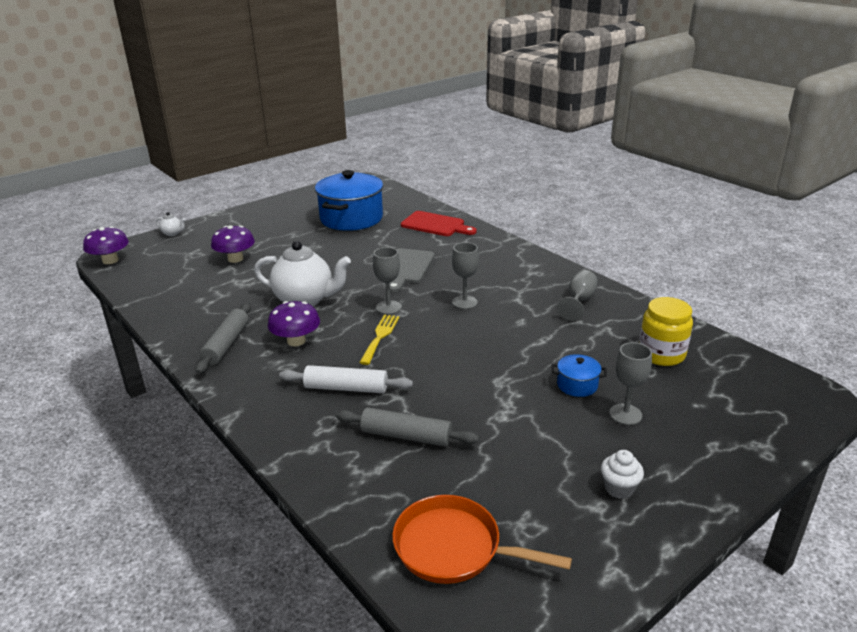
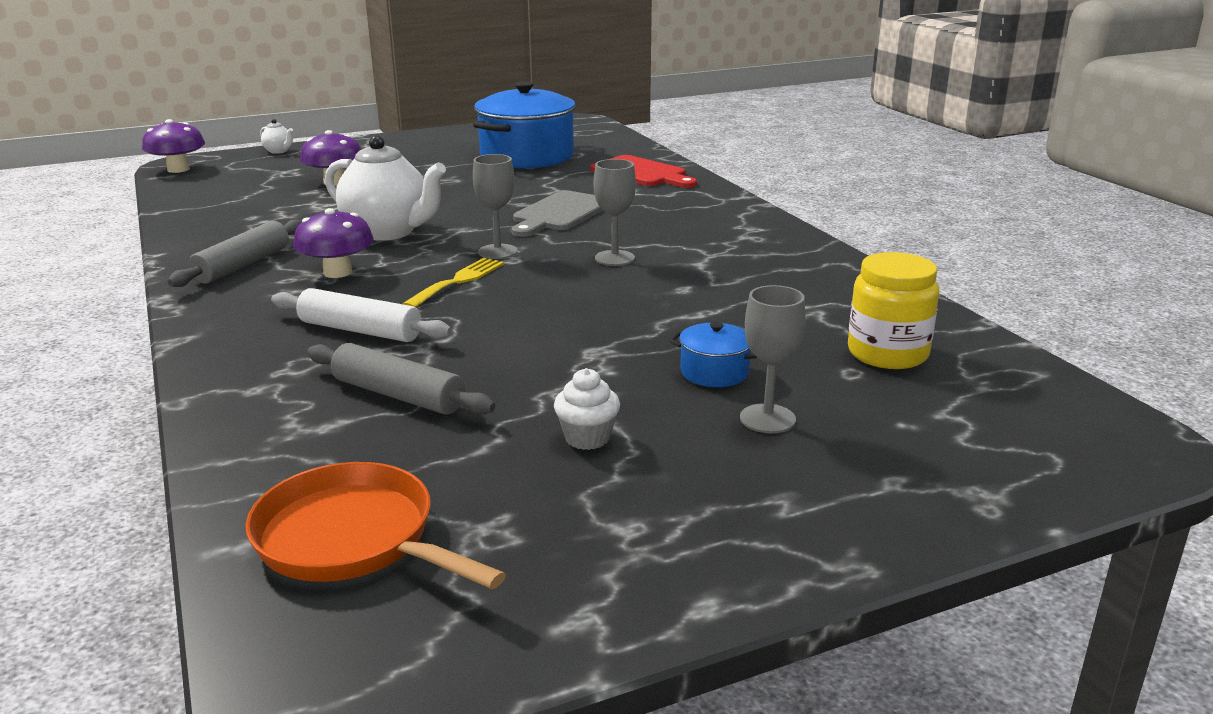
camera: 15 degrees right, 5 degrees down
grey goblet [557,270,598,321] -> none
white cupcake [601,450,644,499] -> white cupcake moved to [554,368,620,450]

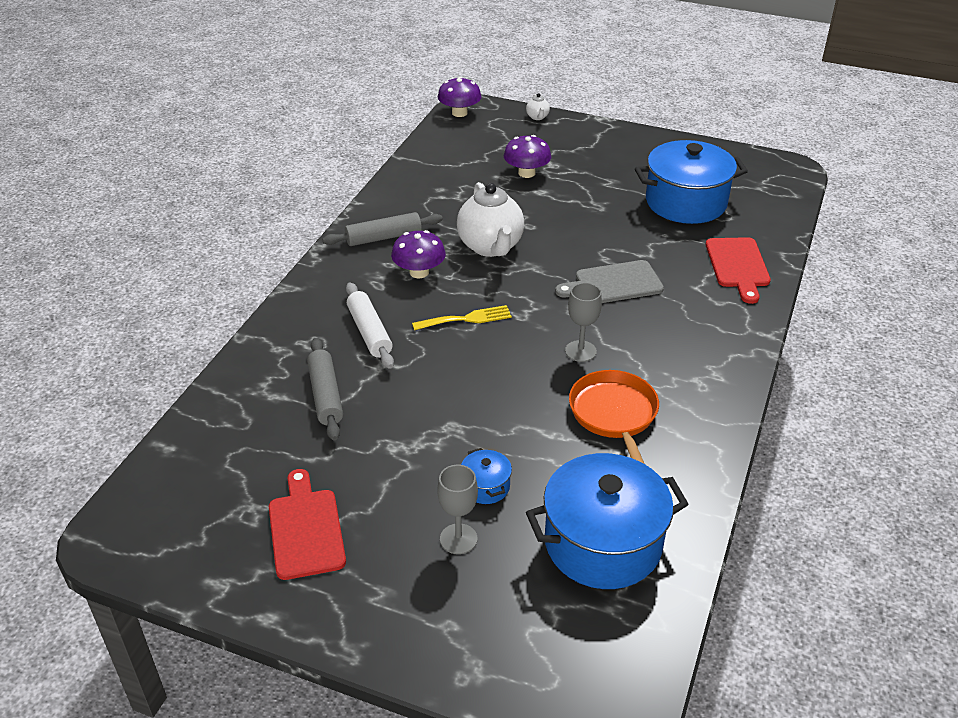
camera: 45 degrees right, 15 degrees up
orange pan [246,462,506,589] -> orange pan moved to [569,370,659,463]
grey goblet [473,154,518,259] -> none
white cupcake [554,368,620,450] -> none
yellow jar [848,252,939,369] -> blue pot [526,453,688,589]
none -> red cutting board [269,469,346,580]

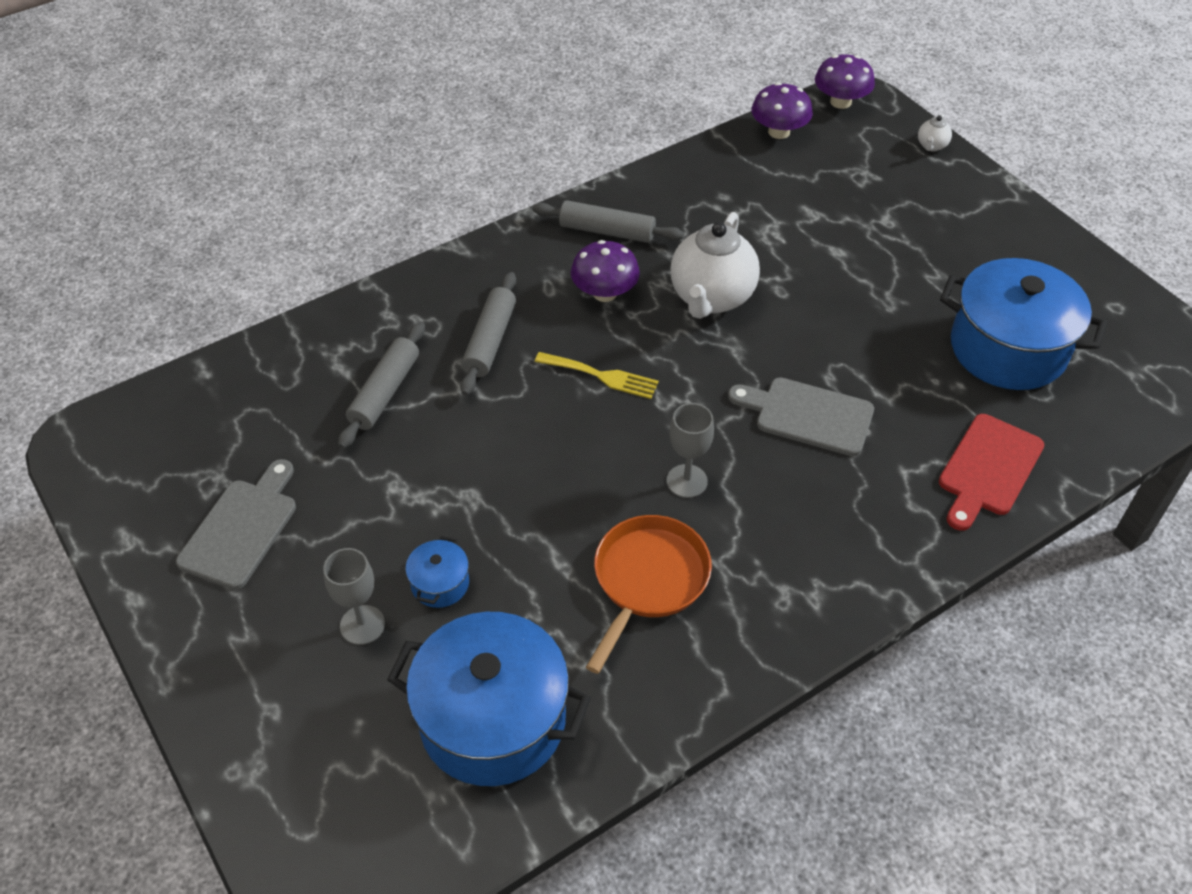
camera: 35 degrees right, 10 degrees up
red cutting board [269,469,346,580] -> grey cutting board [176,459,296,589]
white rolling pin [346,282,394,369] -> grey rolling pin [460,272,516,396]
purple mushroom [504,135,551,178] -> purple mushroom moved to [752,82,813,139]

